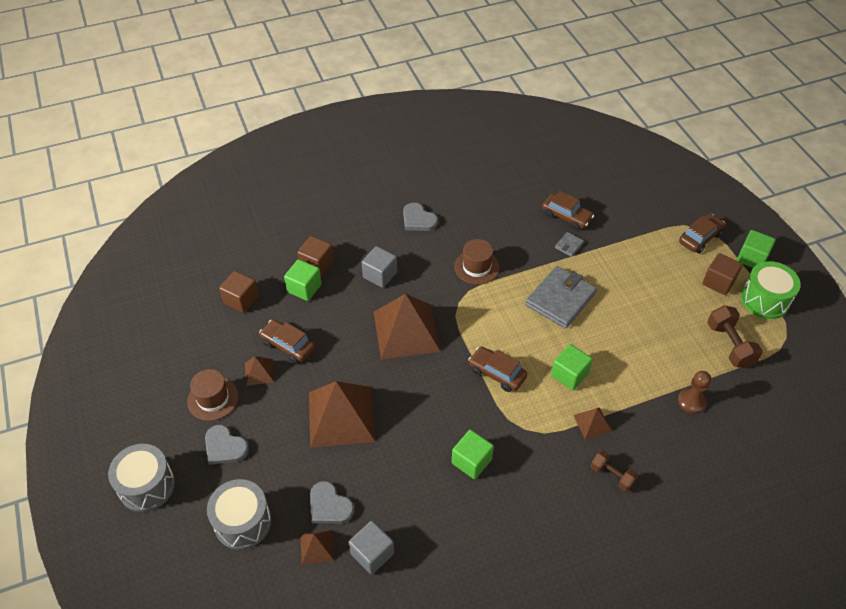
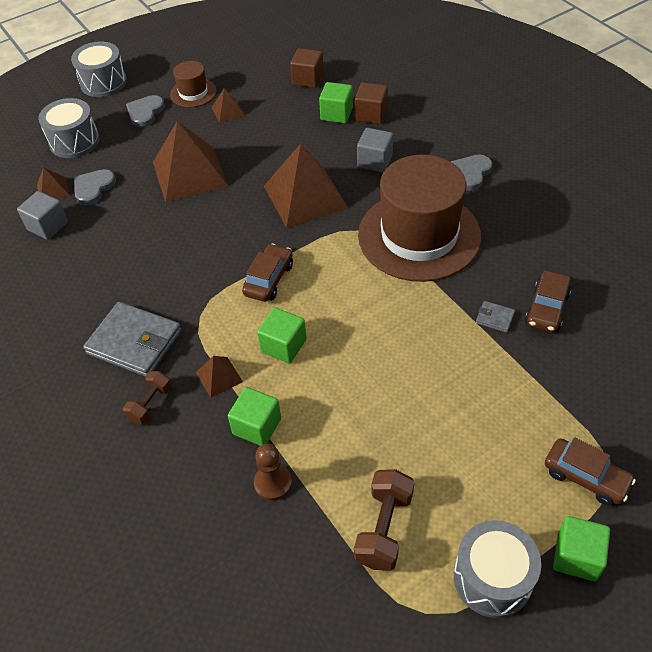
camera: 80 degrees right, 0 degrees up
brown car [259,319,315,363] -> none
green cube [452,430,494,479] -> green cube moved to [228,387,281,446]
brown hat [454,239,500,285] -> brown hat [358,155,481,282], size x2.19
grey wallet [525,266,597,329] -> grey wallet moved to [83,302,182,377]
brown cube [702,253,743,295] -> none
brown dumbbell [707,305,763,368] -> brown dumbbell turned 45 degrees counterclockwise [354,469,414,571]
green drum [741,261,801,319] -> grey drum [454,520,541,618]

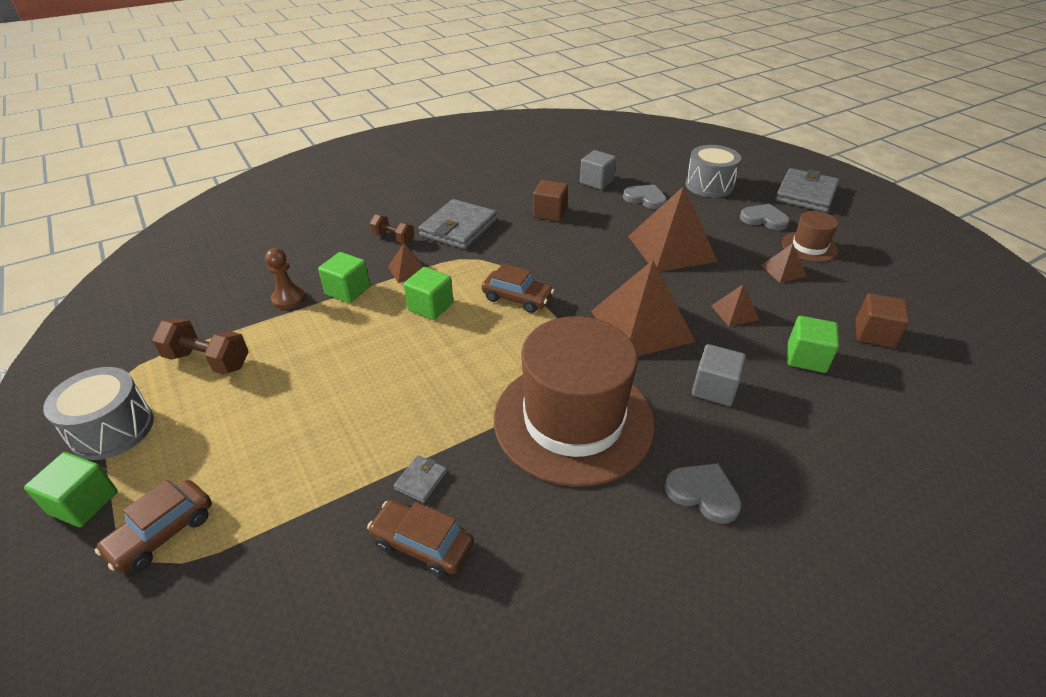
camera: 90 degrees right, 10 degrees down
brown pyramid [37,167,70,199] -> brown pyramid moved to [711,285,759,327]
grey drum [71,42,127,97] -> grey wallet [775,168,839,212]
brown cube [355,83,388,124] -> brown cube moved to [533,180,568,221]

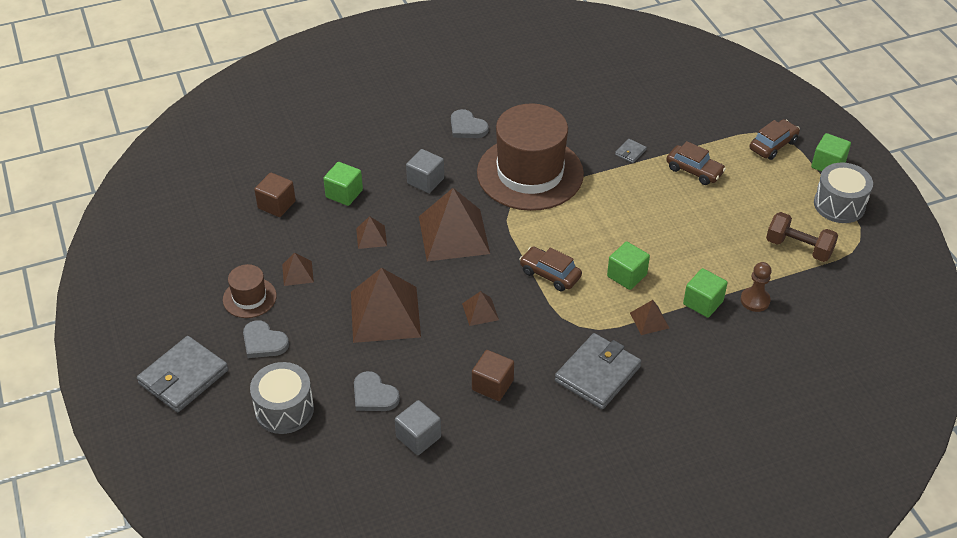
camera: 170 degrees left, 5 degrees up
brown car [367,500,474,578] -> brown car moved to [666,141,726,185]
brown dumbbell [370,214,414,244] -> none
none -> brown pyramid [462,291,499,326]

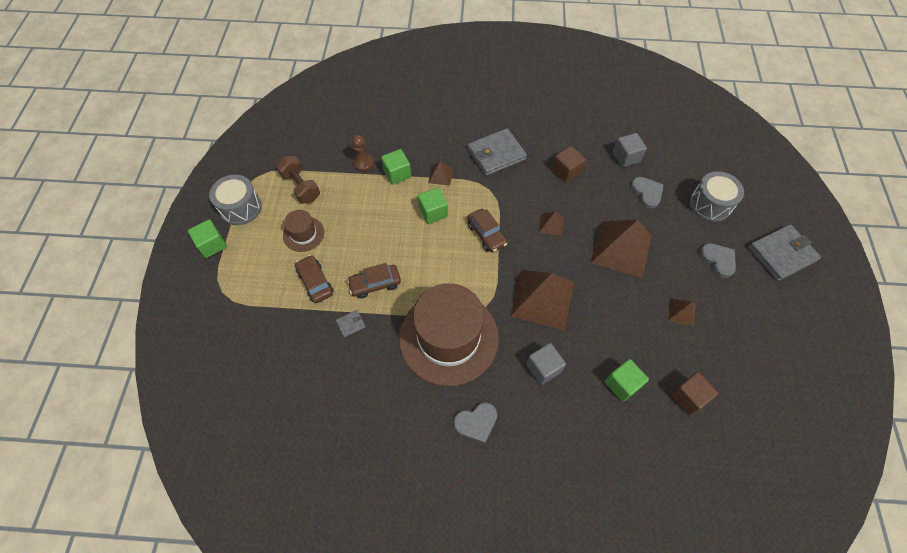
camera: 155 degrees left, 15 degrees up
brown hat [223,264,277,318] -> brown hat moved to [283,210,325,252]
brown pyramid [356,216,387,249] -> none
grey heart [451,109,489,138] -> grey heart turned 90 degrees clockwise [453,402,497,443]
brown car [750,119,800,160] -> brown car moved to [347,263,401,299]

